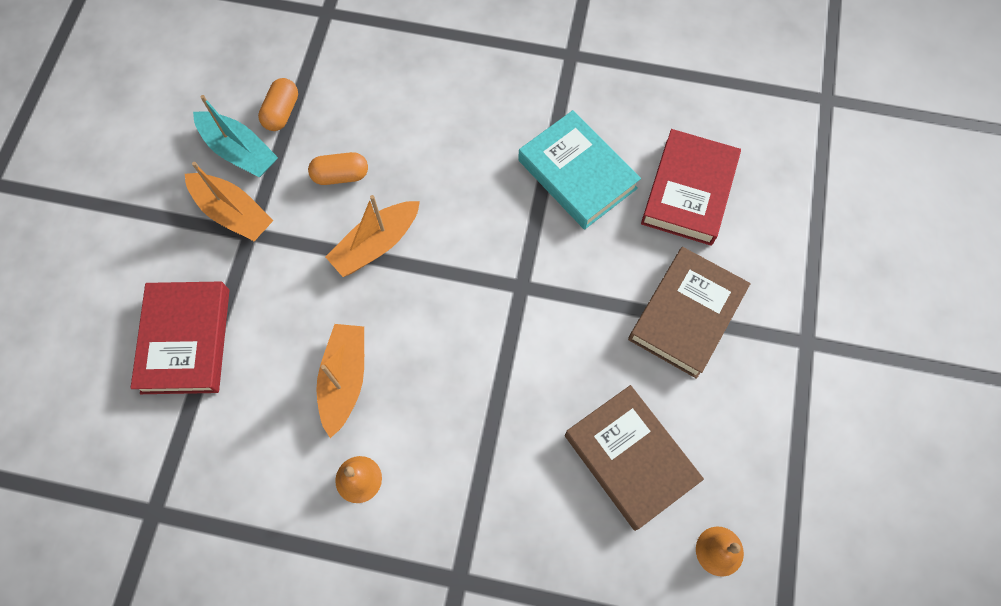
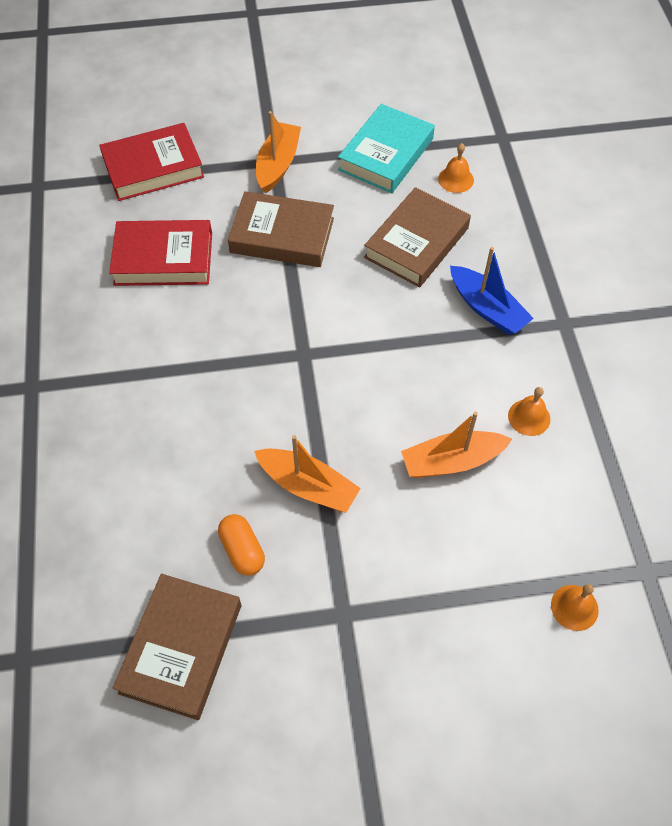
camera: 110 degrees left, 10 degrees down
red book [130,282,229,394] -> red book moved to [99,123,204,201]
orange boat [185,162,274,241] -> orange boat moved to [256,111,301,193]
turquoise boat [193,95,278,177] -> none
orange capsule [258,78,298,131] -> brown book [113,574,241,720]
turquoise book [518,110,641,230] -> turquoise book moved to [338,104,435,193]
none -> blue boat [450,247,534,335]
none -> orange bell [551,584,599,631]

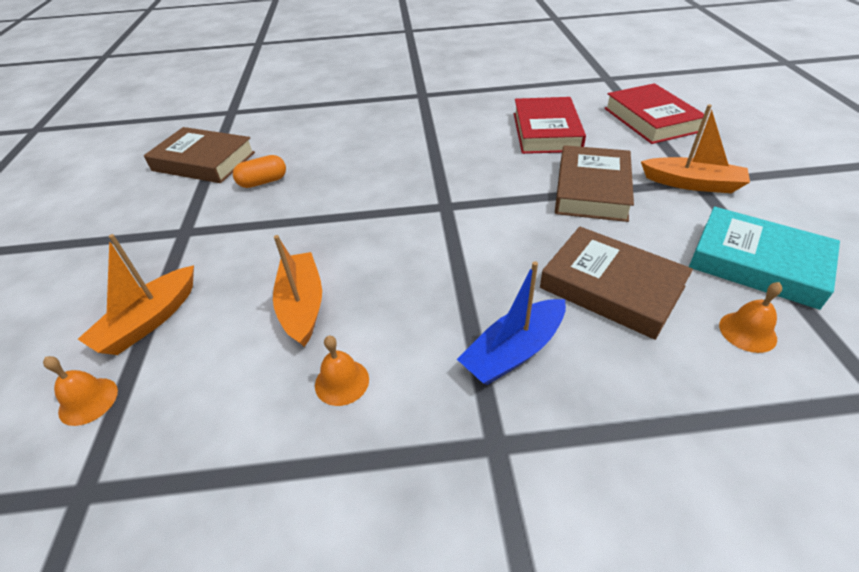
camera: 95 degrees right, 15 degrees down
orange boat [254,435,361,513] -> orange boat moved to [78,234,194,355]

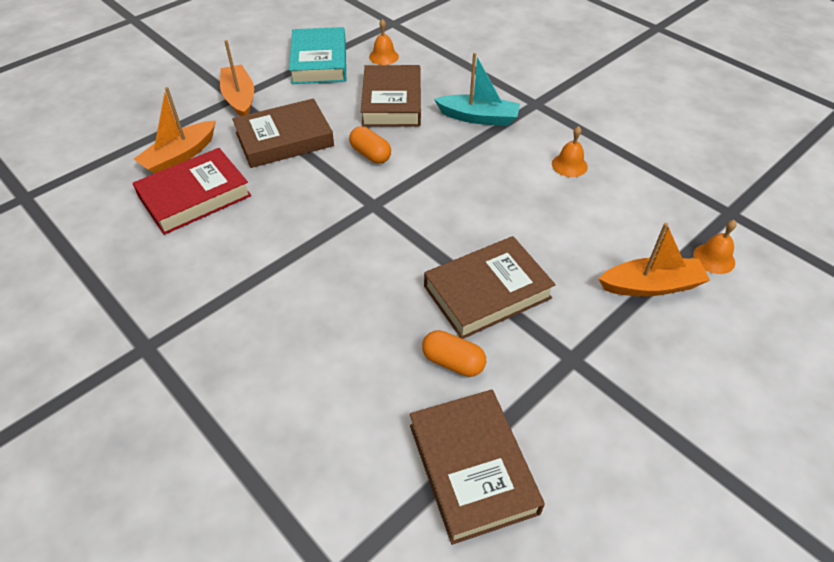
camera: 130 degrees left, 5 degrees up
orange boat [273,235,322,347] -> orange boat moved to [134,87,216,174]
blue boat [457,261,566,385] -> turquoise boat [434,53,520,126]
red book [604,83,704,144] -> none
none -> orange capsule [349,126,391,164]
none -> brown book [424,236,556,339]

